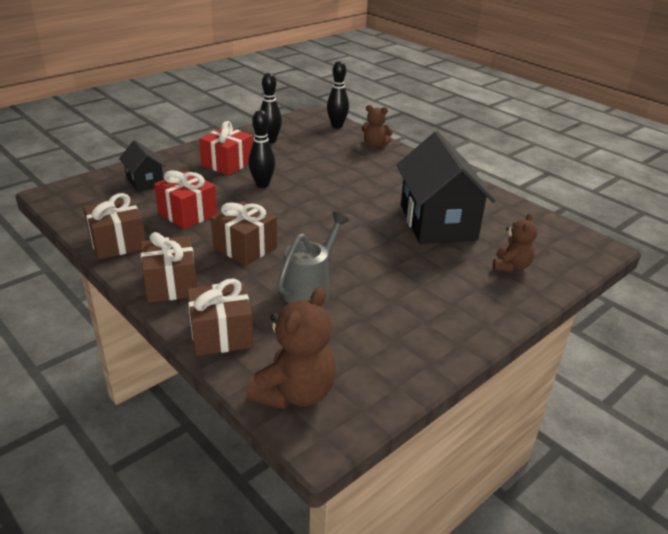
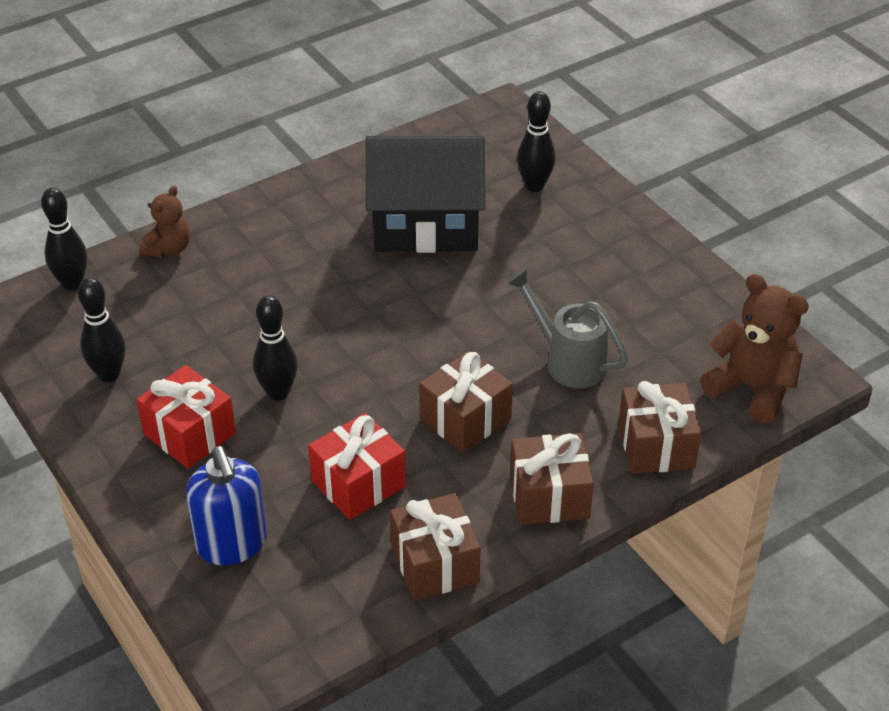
camera: 80 degrees left, 10 degrees up
black house [119,140,166,192] -> blue soap dispenser [186,446,267,565]
brown teddy bear [493,213,537,272] -> black bowling pin [517,91,556,192]

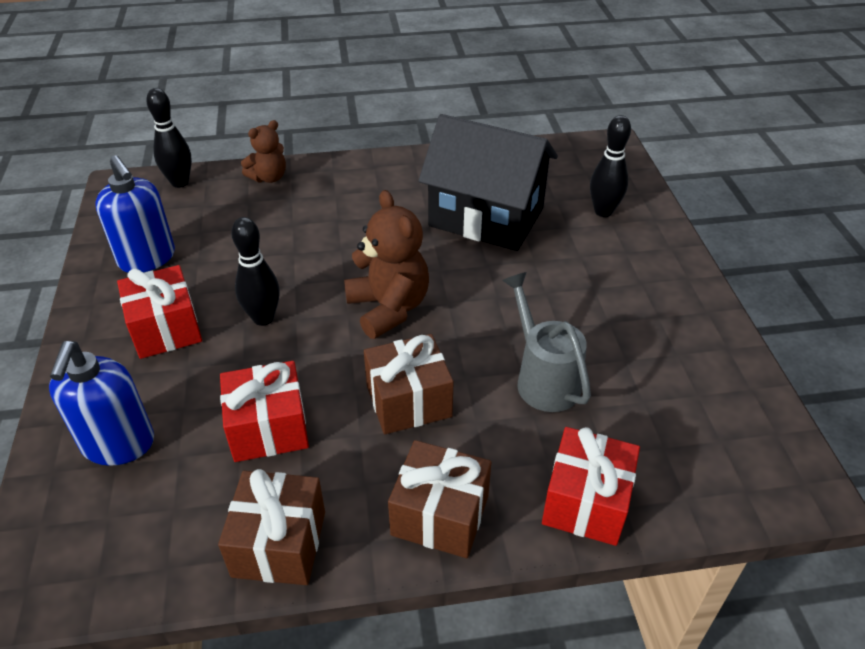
camera: 25 degrees right, 0 degrees up
black bowling pin [78,277,126,382] -> blue soap dispenser [95,155,175,272]
brown gift [619,381,701,474] -> red gift [542,427,640,546]
brown teddy bear [701,274,809,424] -> brown teddy bear moved to [344,190,429,339]

